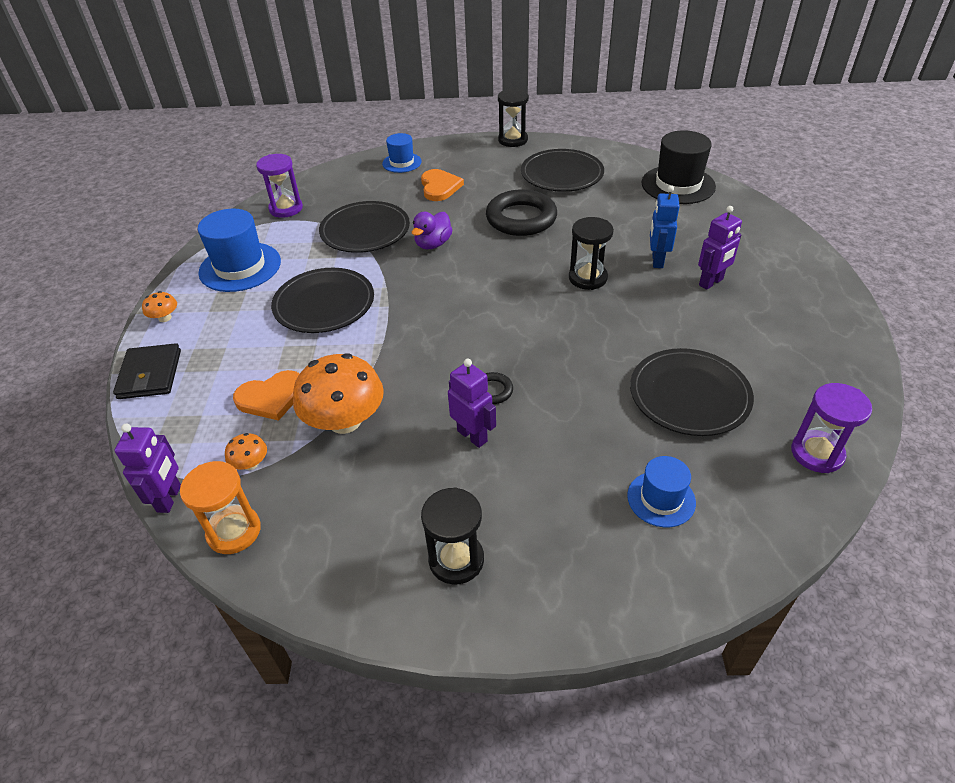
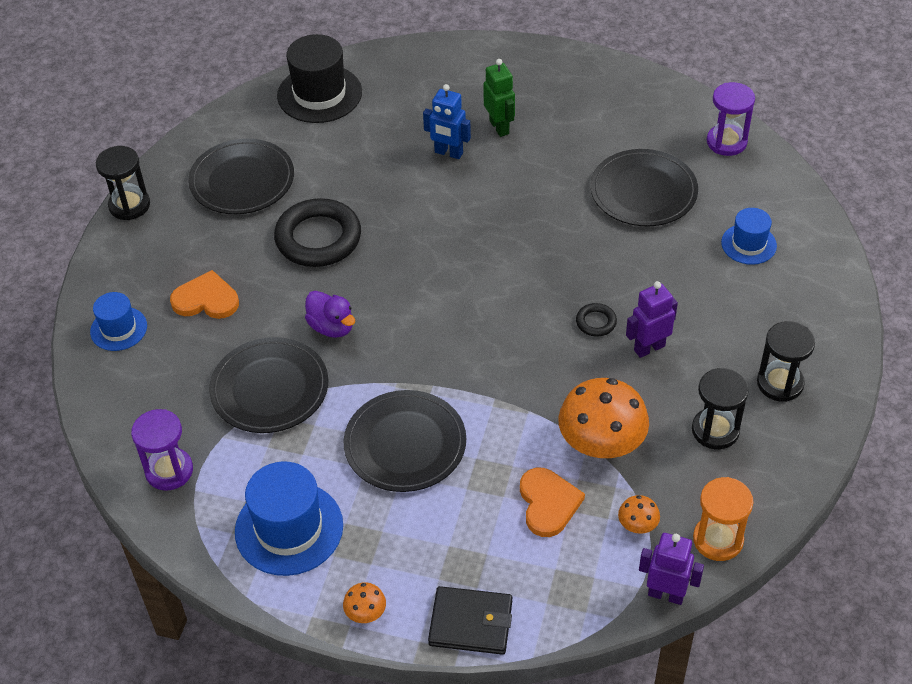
camera: 75 degrees left, 5 degrees up
black hourglass [569,217,614,290] -> black hourglass moved to [692,368,749,449]
purple robot [698,206,742,290] -> green robot [483,59,515,137]

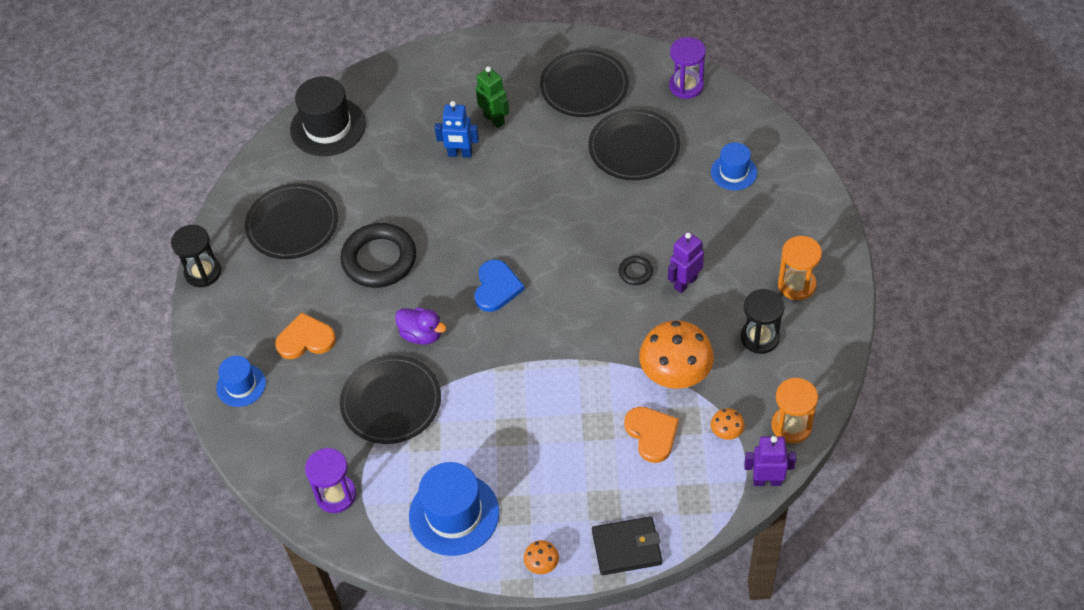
camera: 15 degrees left, 5 degrees up
black plate [344,390,466,492] -> black plate moved to [540,50,629,117]
black hourglass [757,321,815,402] -> orange hourglass [778,236,822,300]
none -> blue heart [475,259,525,312]

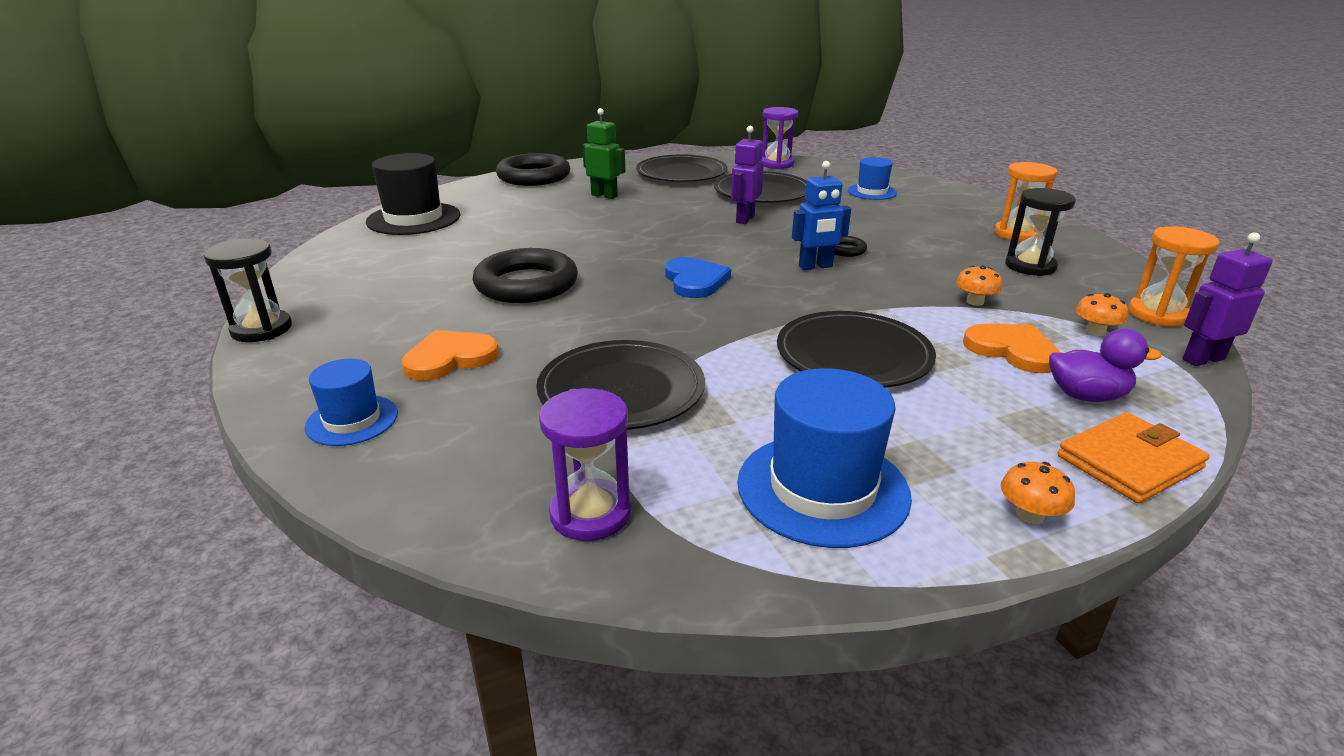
camera: 25 degrees left, 25 degrees down
black plate [245,183,338,259] -> black plate moved to [777,311,936,388]
purple duck [395,307,446,345] -> purple duck moved to [1049,329,1161,402]
blue robot [434,101,479,158] -> blue robot moved to [792,161,851,270]
black wallet [592,516,662,575] -> orange wallet [1058,412,1210,503]
orange mushroom [639,320,714,389] -> orange mushroom [956,265,1003,306], size x0.45
purple robot [668,232,704,293] -> purple robot moved to [731,126,764,224]
none -> black ring [496,153,570,186]

